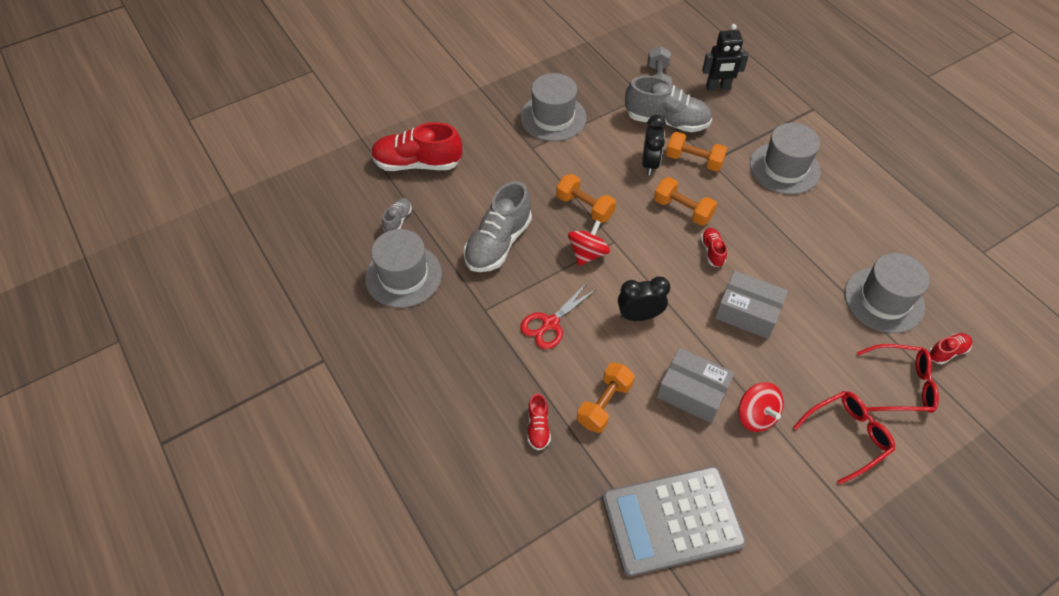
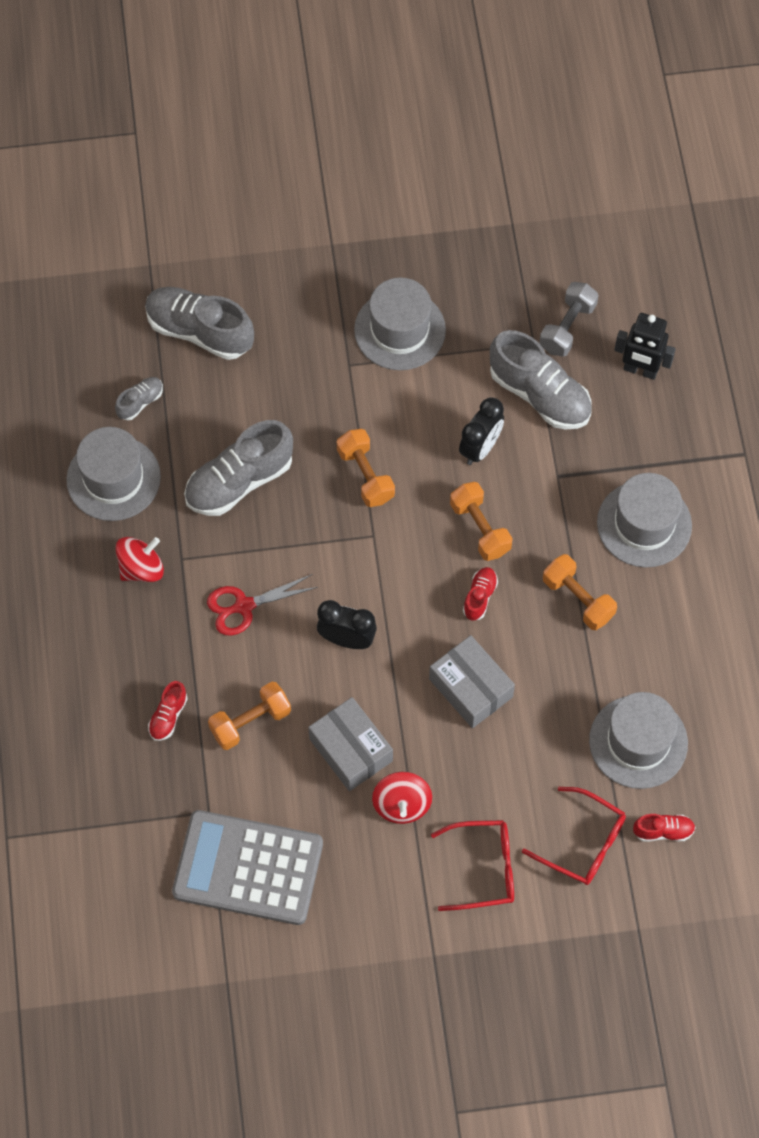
camera: 25 degrees right, 10 degrees up
red shoe [371,122,462,171] -> grey shoe [145,287,254,360]
red spinning top [568,220,610,266] -> red spinning top moved to [115,537,164,582]
orange dumbbell [666,132,727,172] -> orange dumbbell moved to [543,554,617,630]

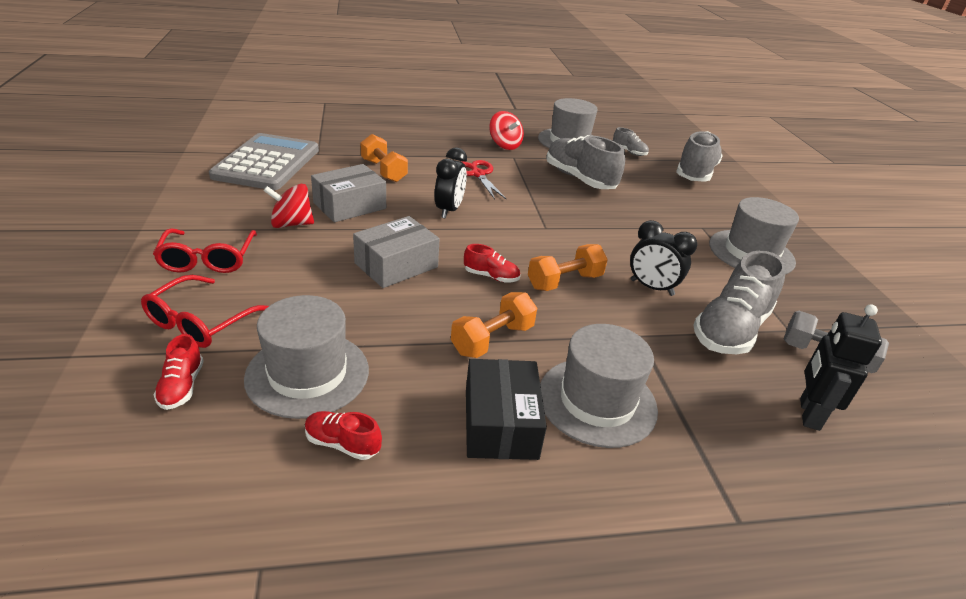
camera: 85 degrees right, 30 degrees down
red shoe [148,681,188,741] -> red shoe moved to [305,411,382,460]
orange dumbbell [337,429,395,507] -> none
none -> black box [466,359,547,460]

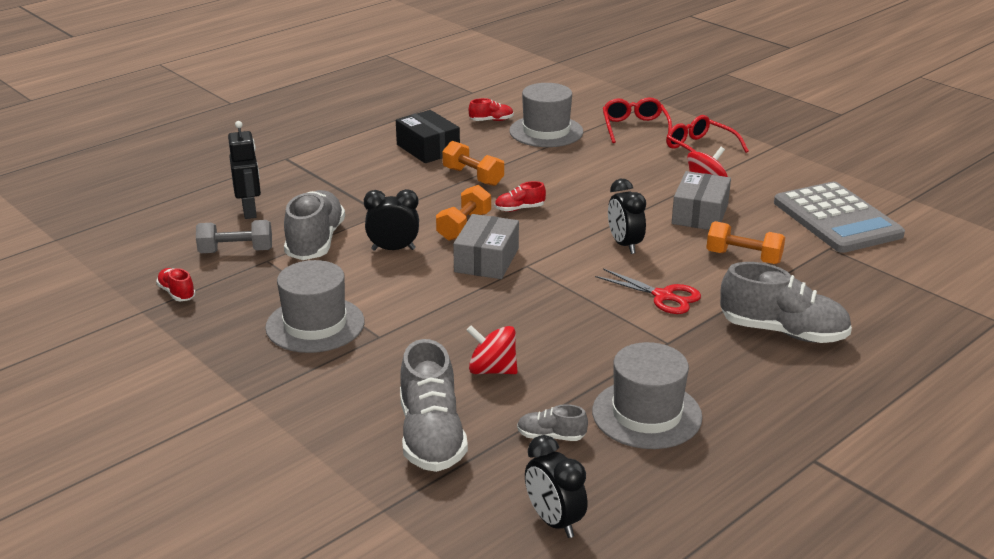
camera: 150 degrees right, 5 degrees down
red shoe [153,334,204,410] -> red shoe moved to [156,268,196,301]
grey box [353,216,440,288] -> grey box moved to [453,214,519,279]
orange dumbbell [451,292,537,358] -> orange dumbbell turned 60 degrees counterclockwise [442,141,504,186]
red spinning top [489,111,524,150] -> red spinning top moved to [467,325,518,374]
grey hat [540,324,658,448] -> none
grey shoe [546,135,625,189] -> grey shoe moved to [720,262,852,343]
none -> black clock [525,435,588,538]

